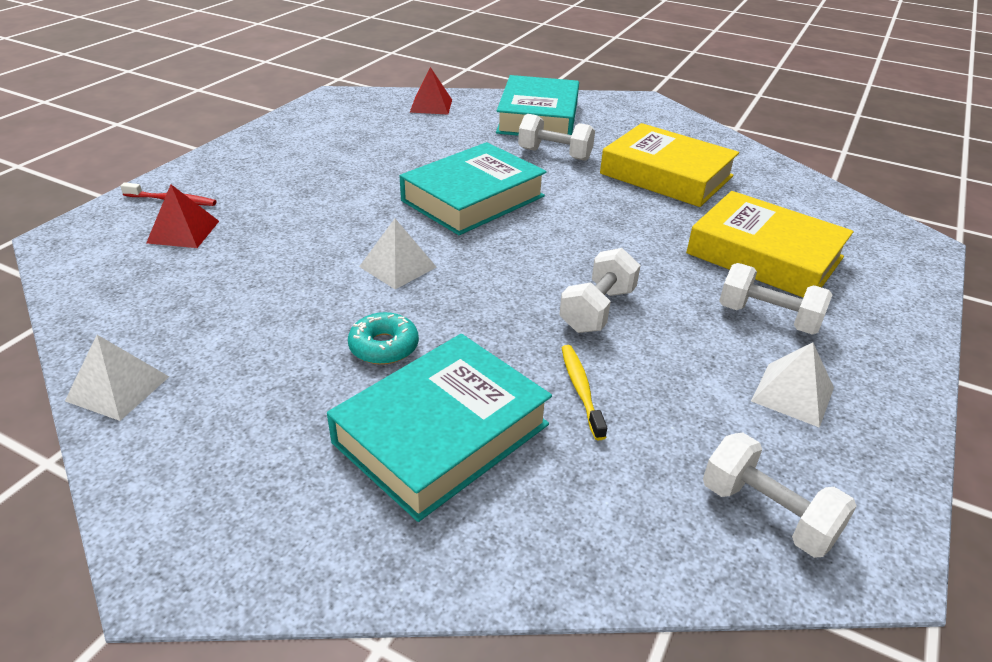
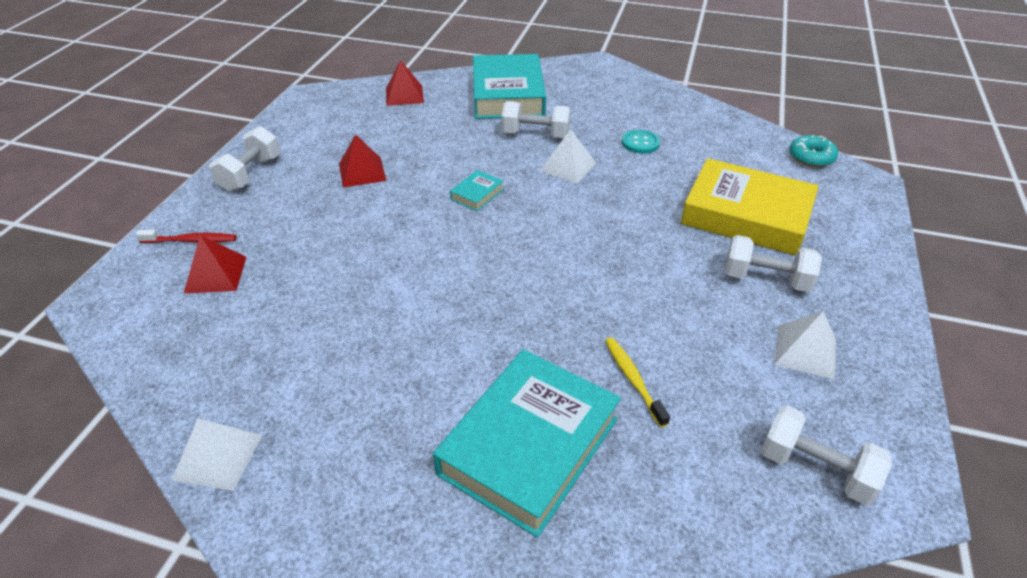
camera: 10 degrees left, 5 degrees up
turquoise donut [348,312,419,365] -> turquoise donut moved to [789,135,838,167]
white pyramid [359,219,436,289] -> white pyramid moved to [540,129,596,184]
turquoise book [400,142,547,235] -> turquoise book [450,170,504,212], size x0.41
white dumbbell [559,248,641,333] -> white dumbbell moved to [209,126,280,192]
yellow book [600,123,739,207] -> turquoise button [622,130,660,154]
none -> red pyramid [339,134,387,187]

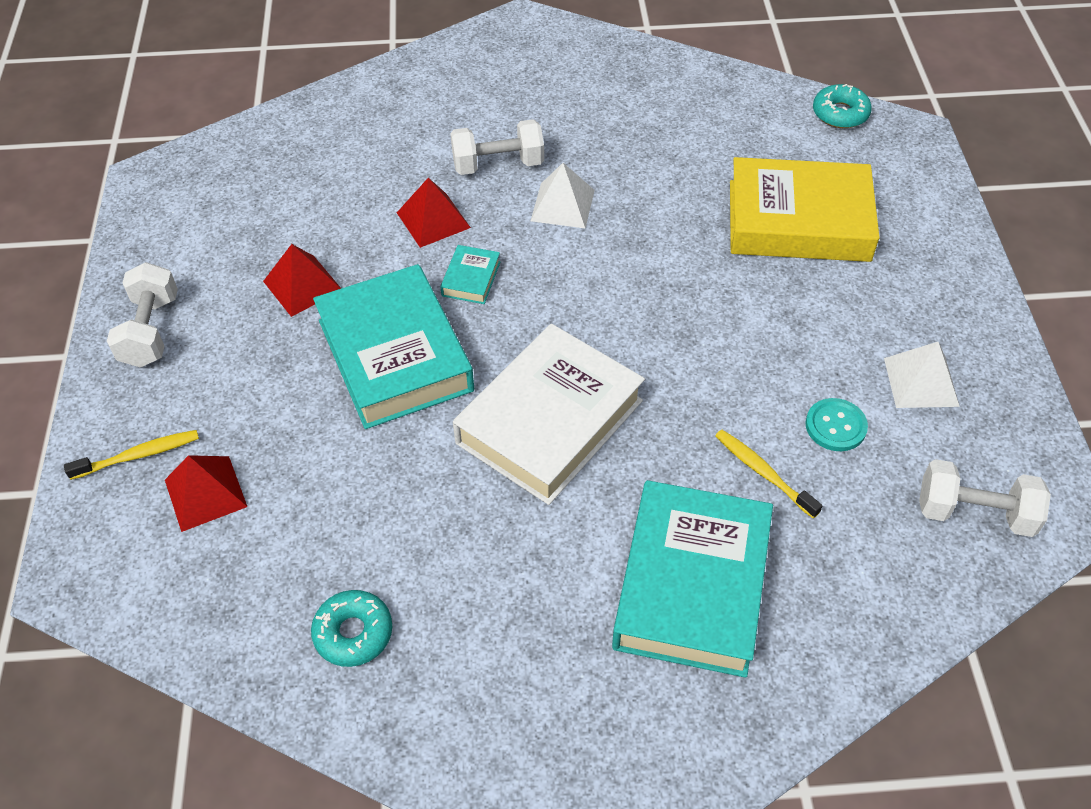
camera: 20 degrees left, 10 degrees up
red toothbrush [136,230,236,243] -> yellow toothbrush [64,430,199,480]
white pyramid [172,418,262,491] -> none
red pyramid [386,60,424,106] -> red pyramid moved to [397,178,471,248]
turquoise book [473,54,546,119] -> turquoise book moved to [313,264,474,429]
turquoise button [622,130,660,154] -> turquoise button moved to [805,398,868,451]
white dumbbell [725,235,822,292] -> none
none -> turquoise donut [311,590,392,667]
none -> white book [453,324,645,505]

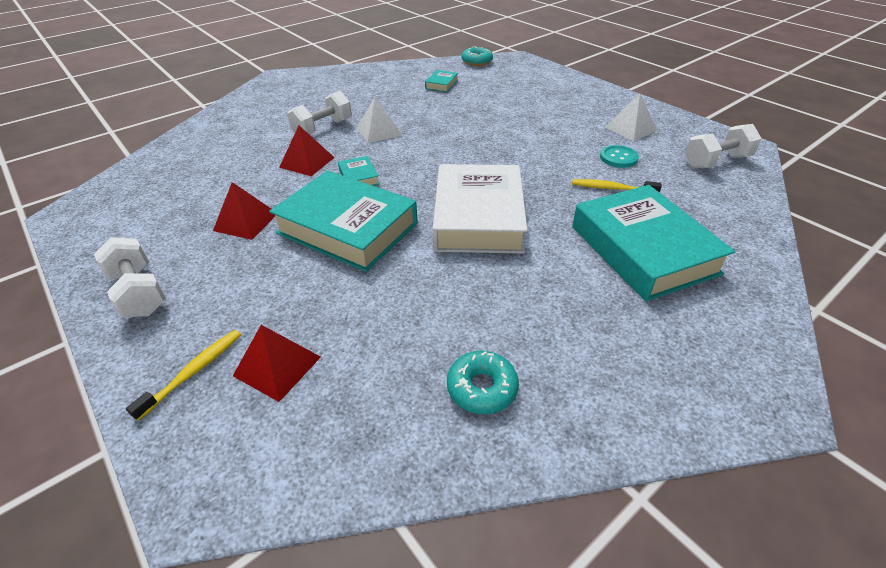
camera: 35 degrees left, 10 degrees down
yellow book [730,157,880,262] -> none
none -> turquoise book [425,70,458,92]

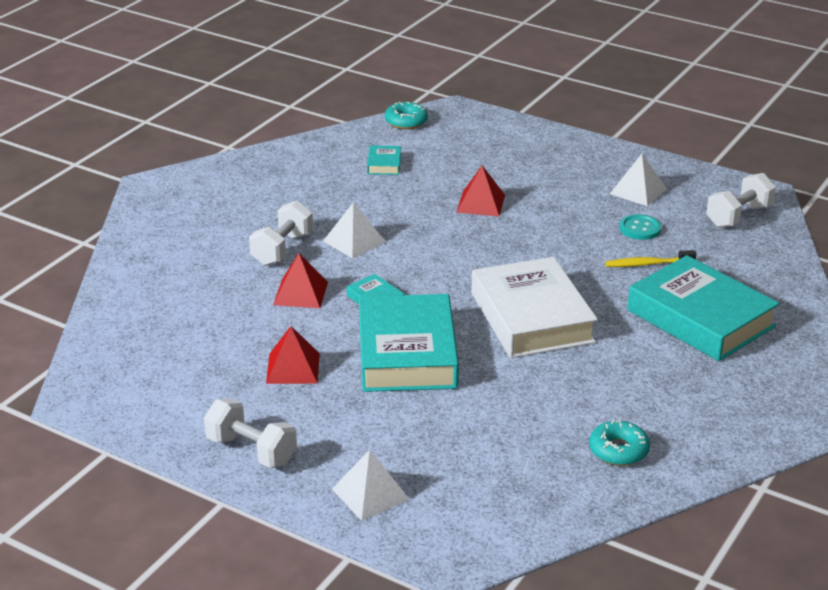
camera: 20 degrees left, 10 degrees down
yellow toothbrush [126,330,241,421] -> white pyramid [332,450,410,521]
red pyramid [233,325,321,402] -> red pyramid moved to [457,165,505,216]
turquoise book [269,170,418,272] -> turquoise book turned 75 degrees clockwise [359,294,459,392]

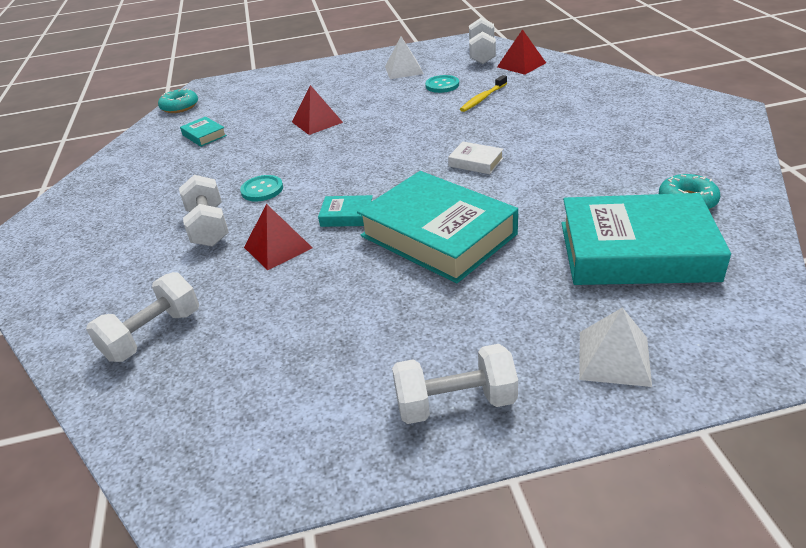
camera: 40 degrees left, 5 degrees up
red pyramid [266,326,320,384] -> red pyramid moved to [497,29,546,75]
white pyramid [323,202,386,259] -> turquoise button [240,175,283,201]
white book [471,257,598,358] -> white book [448,142,503,174], size x0.41
turquoise book [627,255,780,361] -> turquoise book moved to [561,193,731,285]
none -> white dumbbell [86,272,199,362]

